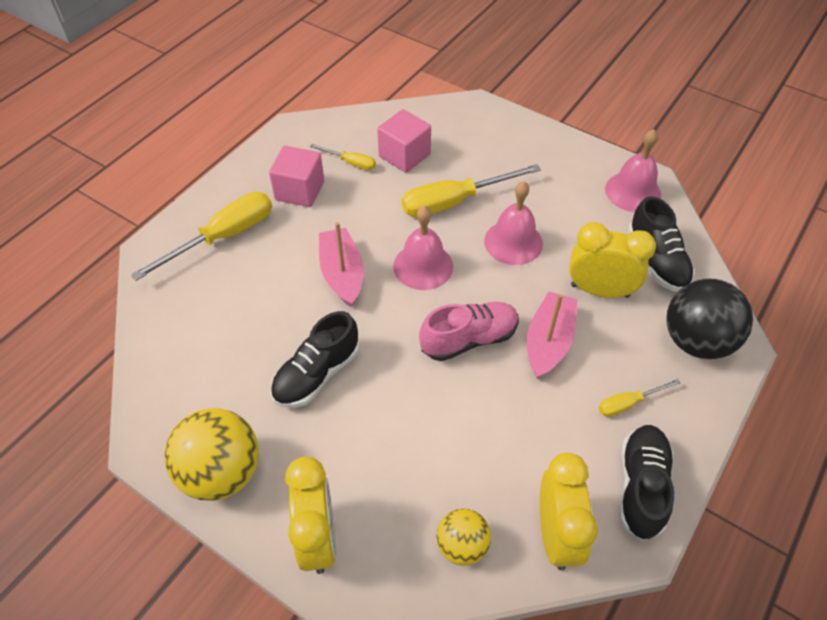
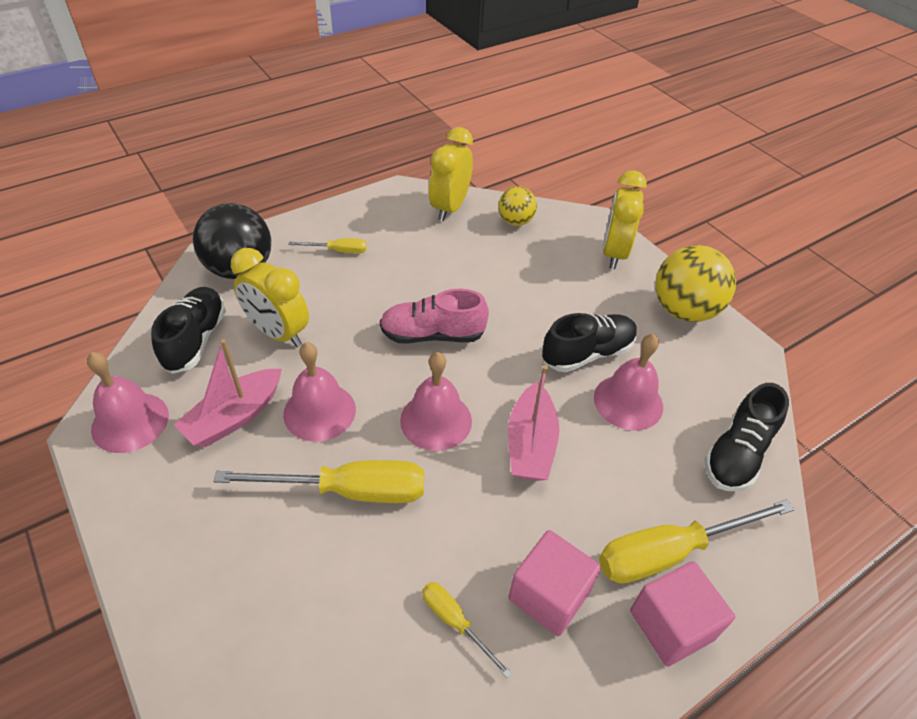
camera: 160 degrees left, 5 degrees down
pink cube [377,109,431,173] -> pink cube moved to [630,561,735,666]
pink boat [527,292,577,379] -> pink boat moved to [174,339,282,447]
black shoe [619,425,674,540] -> black shoe moved to [704,383,789,491]
none -> pink bell [594,334,663,430]

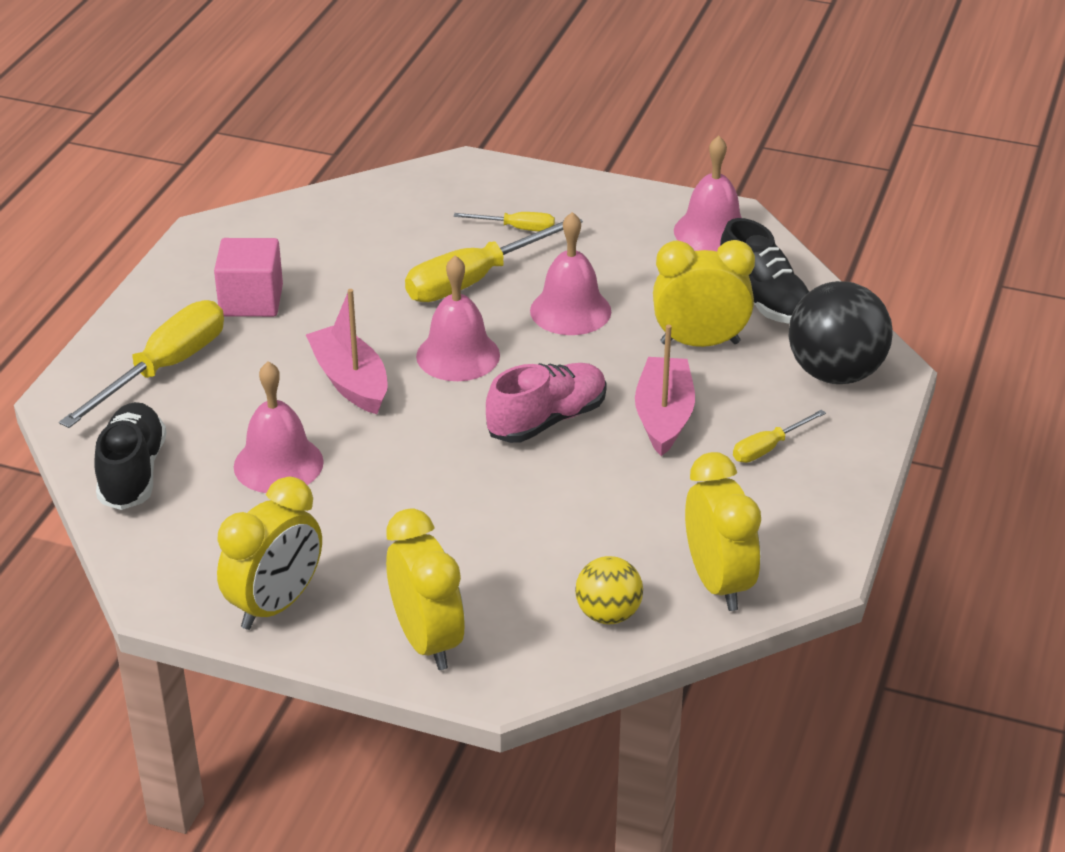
camera: 145 degrees right, 10 degrees down
pink boat [174,339,282,447] -> pink boat moved to [635,325,695,456]
yellow screwdriver [422,582,512,678] -> yellow screwdriver moved to [453,212,555,231]
black shoe [542,313,638,372] -> none
pink cube [630,561,735,666] -> none
yellow ball [655,245,736,322] -> yellow clock [217,477,322,630]

